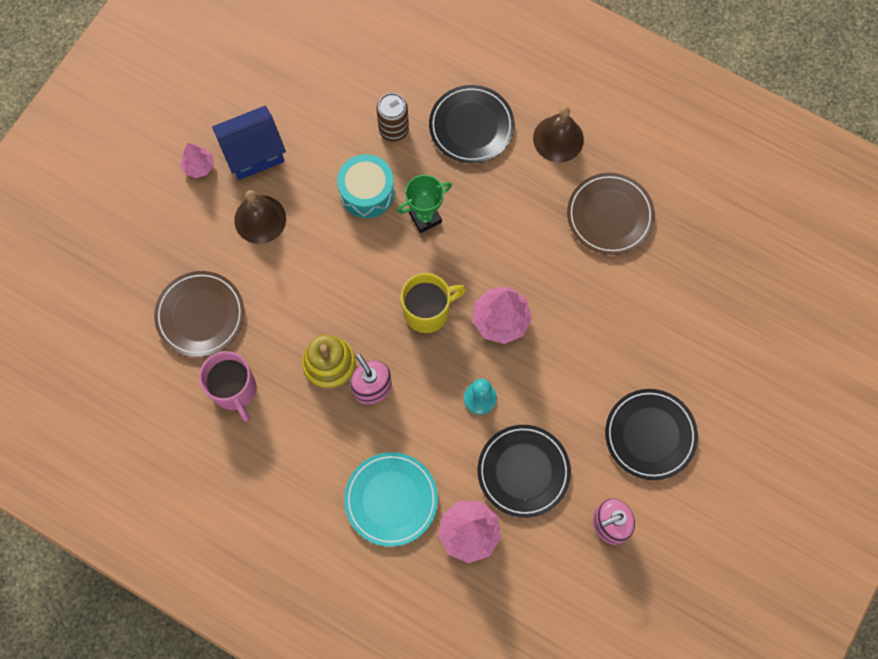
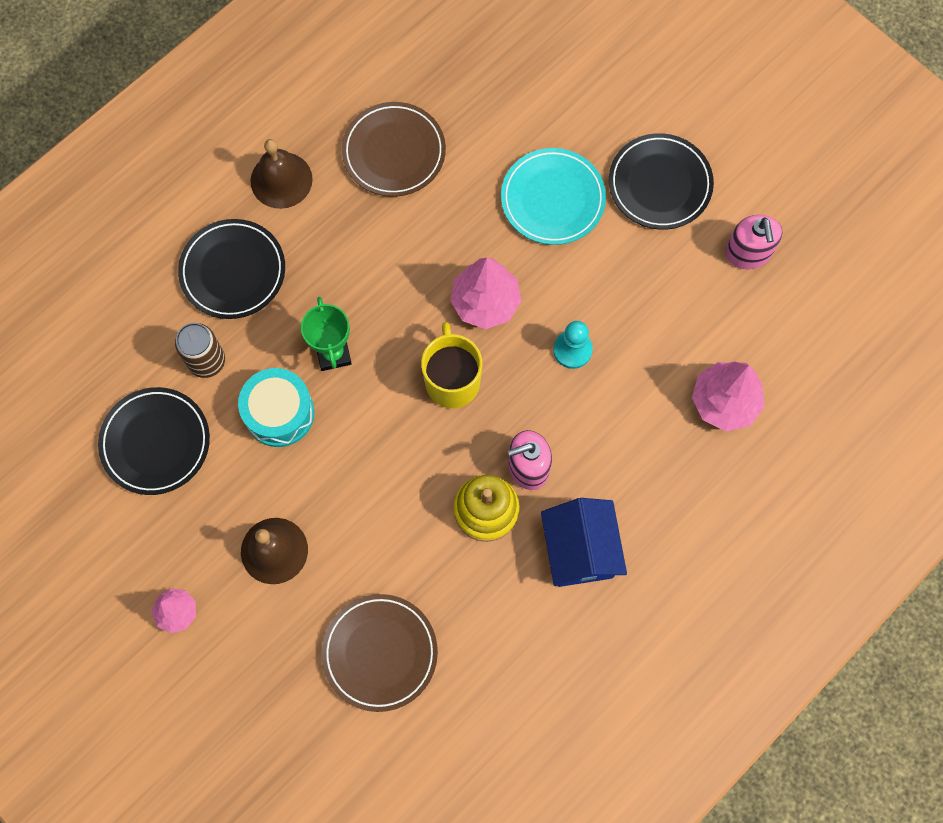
camera: 75 degrees left, 0 degrees up
pink mug [199,351,257,421] -> none
blue house [212,106,286,180] -> blue house moved to [541,498,627,587]
turquoise plate [344,452,438,547] -> turquoise plate moved to [501,148,606,245]
black plate [477,425,571,518] -> black plate moved to [98,387,210,495]

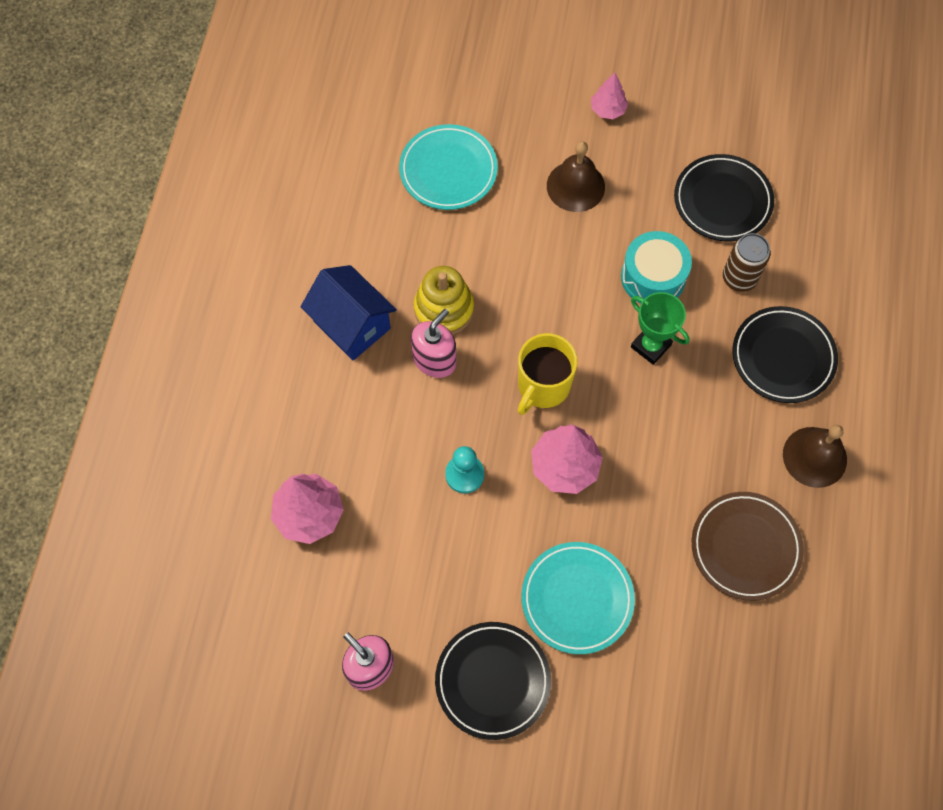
camera: 145 degrees right, 5 degrees down
brown plate [321,594,438,712] -> turquoise plate [399,124,498,210]
yellow mug [421,322,482,408] -> yellow mug turned 75 degrees clockwise [518,333,578,415]

